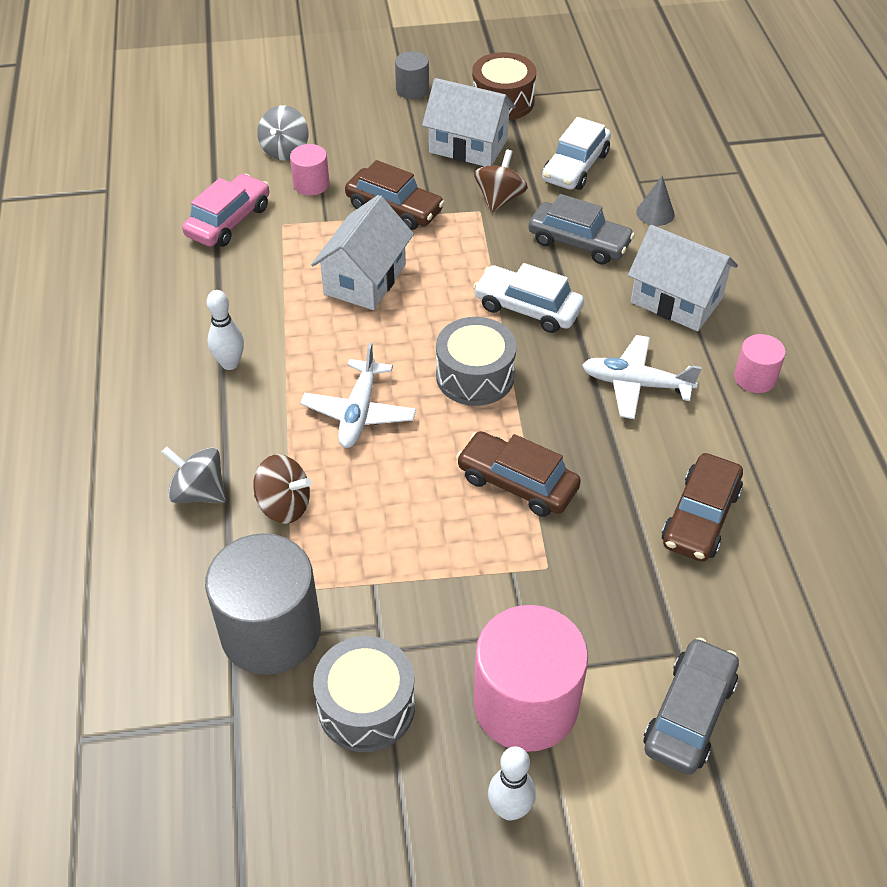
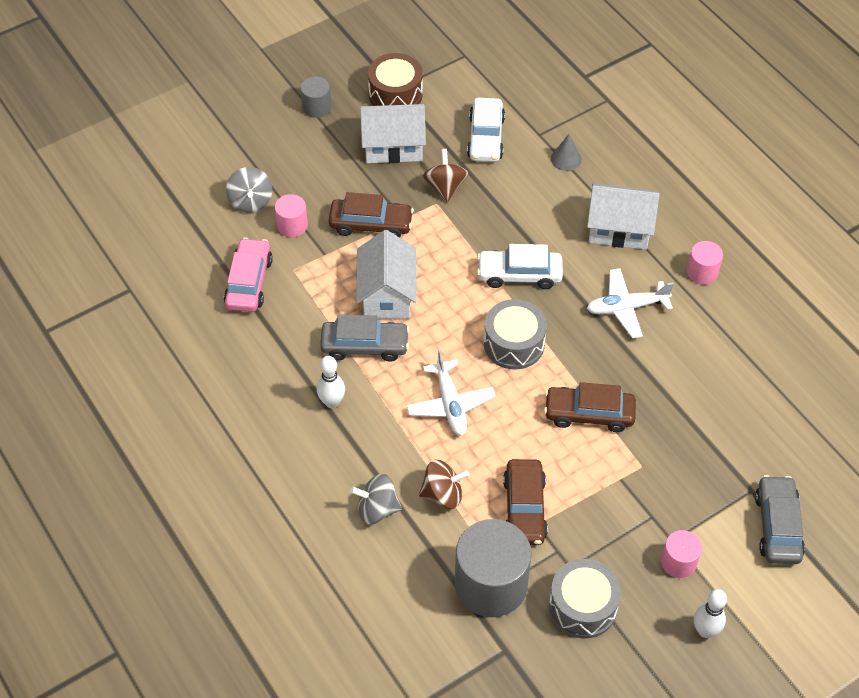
camera: 25 degrees left, 5 degrees up
pink cylinder [474,605,588,752] -> pink cylinder [661,530,702,578], size x0.49
grey car [529,194,635,265] -> grey car moved to [320,315,410,362]
brown car [662,453,743,562] -> brown car moved to [503,459,548,545]

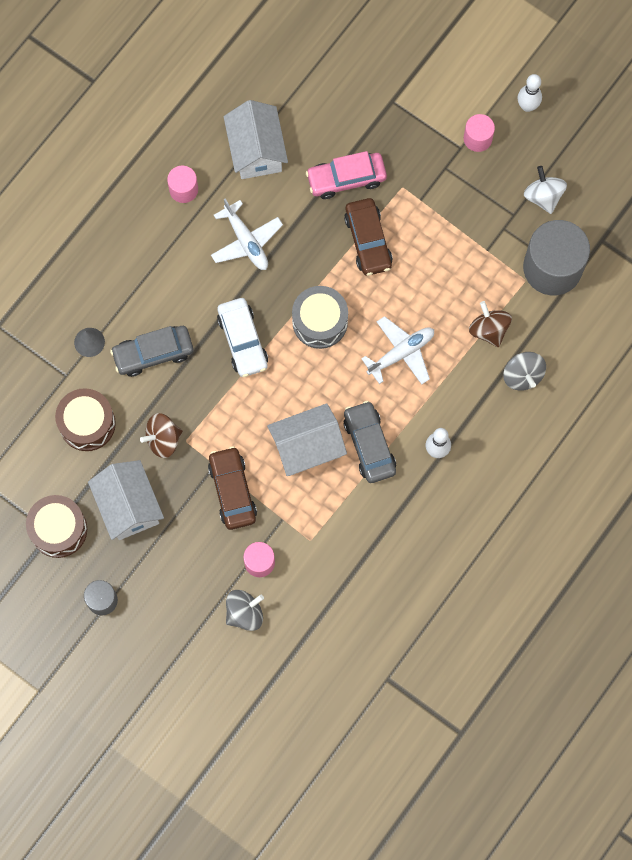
camera: 110 degrees left, 20 degrees up
pink car [224,238,273,312] -> pink car moved to [306,151,387,199]
white car [467,98,505,162] -> brown drum [55,388,116,451]
brown car [503,459,548,545] -> none
grey drum [549,559,621,638] -> white spinning top [524,166,567,214]
white house [587,183,660,250] -> white house moved to [224,100,288,179]
grey car [755,475,805,564] -> grey car moved to [110,326,194,377]

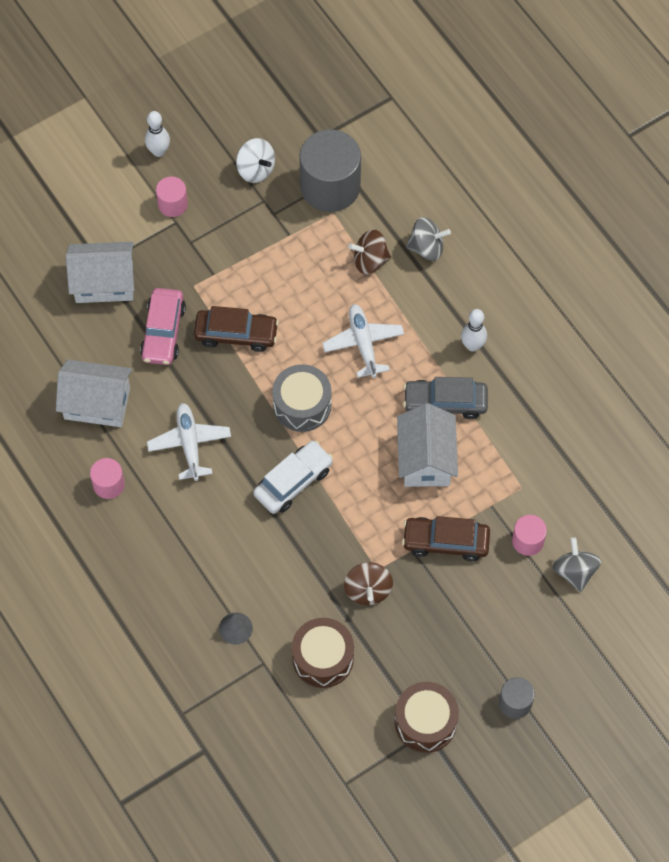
camera: 70 degrees left, 10 degrees down
white house [88,460,164,540] -> white house moved to [66,242,134,303]
grey car [110,326,194,377] -> none
white plane [211,199,283,270] -> white plane turned 90 degrees counterclockwise [147,403,231,481]
white car [217,298,268,377] -> white car turned 45 degrees counterclockwise [253,440,333,514]
white spinning top [524,166,567,214] -> white spinning top turned 135 degrees counterclockwise [236,138,275,183]

